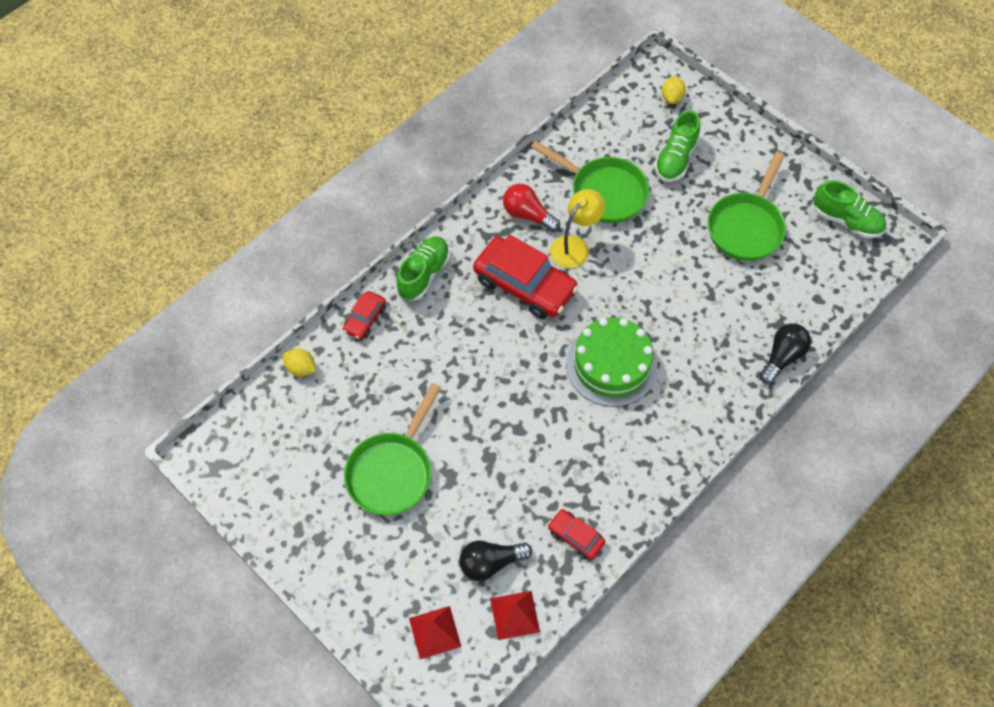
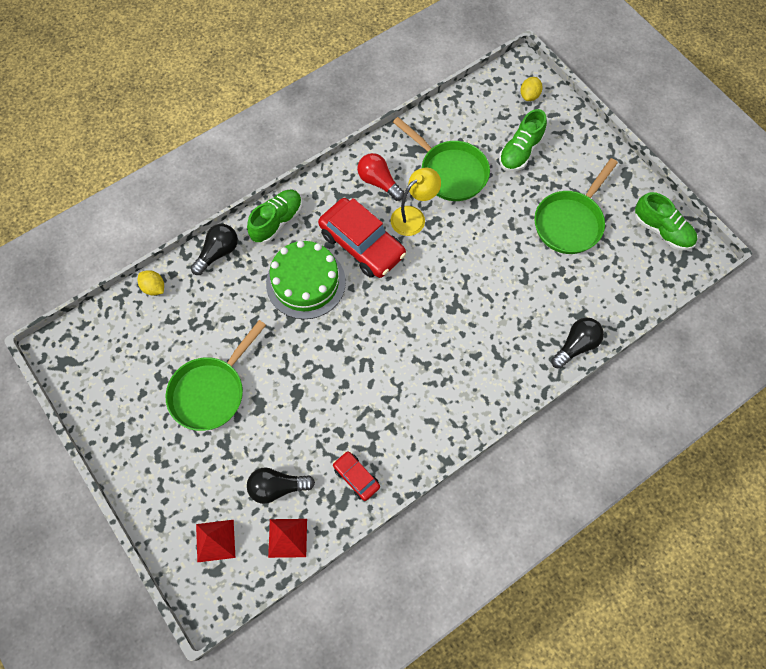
camera: 10 degrees right, 5 degrees up
red car [343,291,386,340] -> black light bulb [191,224,238,275]
green cake [566,317,658,407] -> green cake moved to [266,241,346,319]

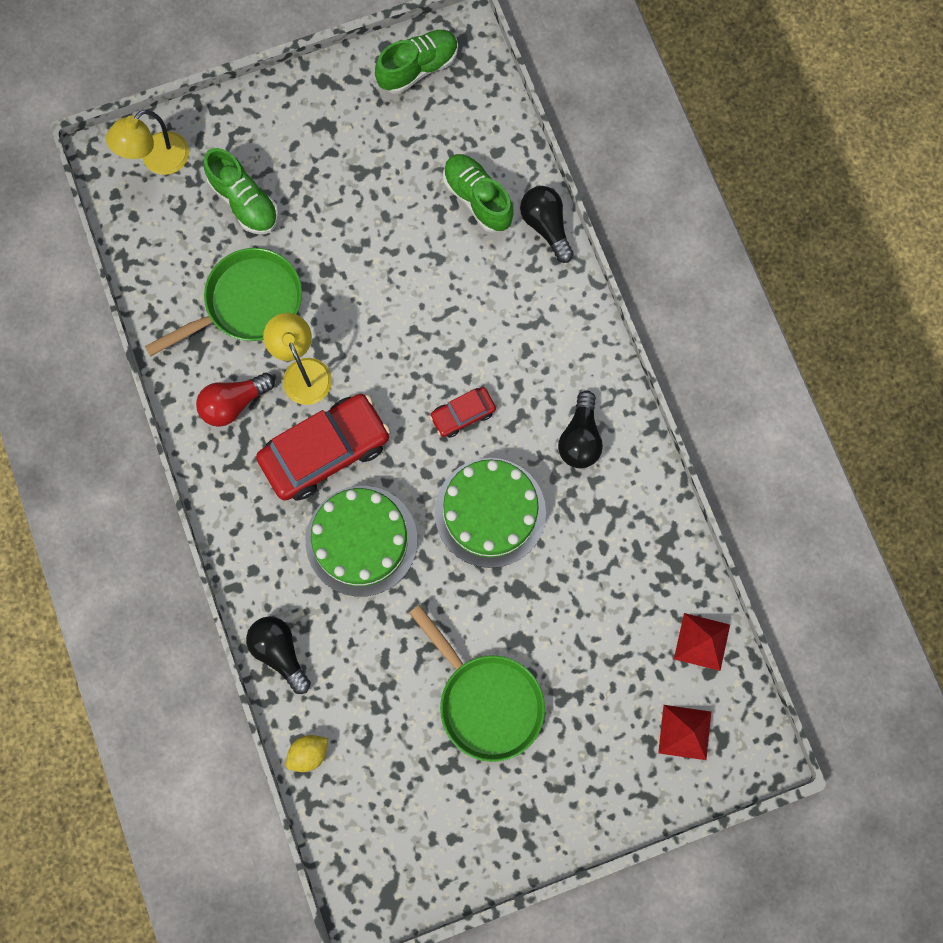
camera: 75 degrees left, 10 degrees up
green shoe [247,190,302,244] -> green shoe moved to [443,154,513,233]
black light bulb [247,467,315,504] -> black light bulb moved to [558,391,603,468]
red car [333,451,380,501] -> red car moved to [430,387,496,438]
yellow lemon [521,77,542,101] -> yellow lamp [106,109,189,175]
green pan [534,158,618,254] -> none
none -> green cake [435,458,546,568]

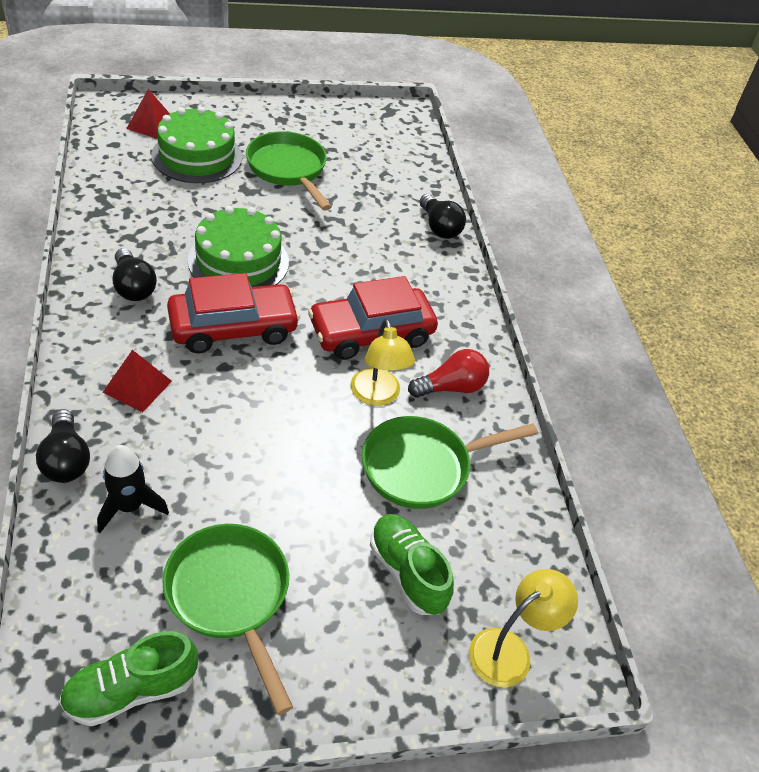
camera: 175 degrees left, 30 degrees down
yellow lemon [286,735,328,772] -> none
green cake [306,486,417,597] -> green cake moved to [151,106,242,183]
red car [430,387,496,438] -> red car [167,273,300,353], size x2.00
green shoe [443,154,513,233] -> black rocket [97,445,169,533]
black light bulb [558,391,603,468] -> black light bulb turned 135 degrees clockwise [113,248,157,301]
red pyramid [674,613,730,671] -> red pyramid moved to [102,350,172,412]
none -> green pan [162,524,293,715]

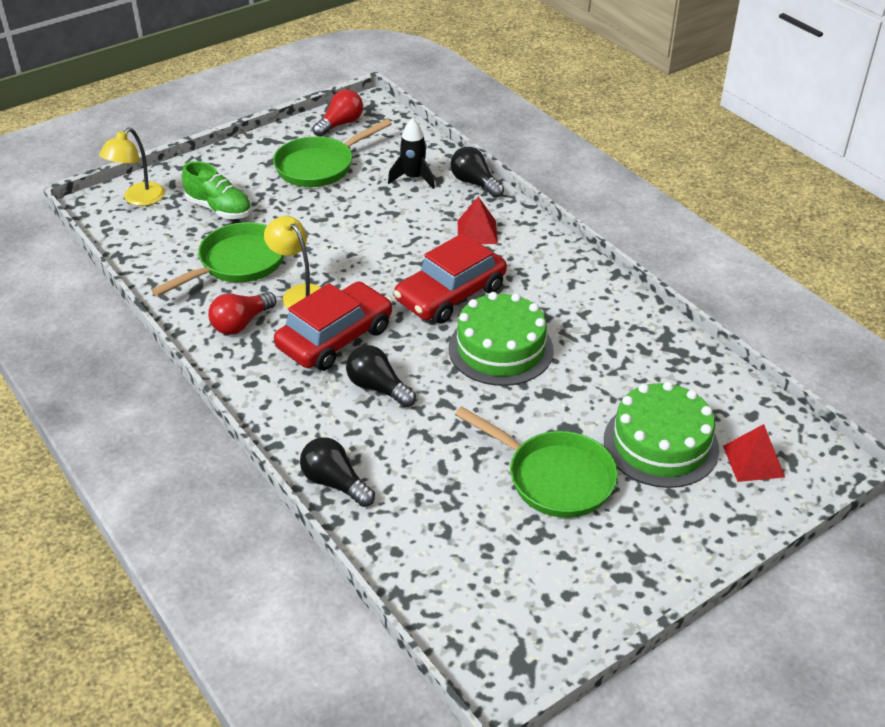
camera: 160 degrees right, 5 degrees down
green shoe [59,631,198,726] -> red light bulb [313,89,363,137]
black light bulb [113,248,157,301] -> black light bulb moved to [346,345,416,407]
green pan [162,524,293,715] -> green pan turned 105 degrees clockwise [273,119,392,187]

